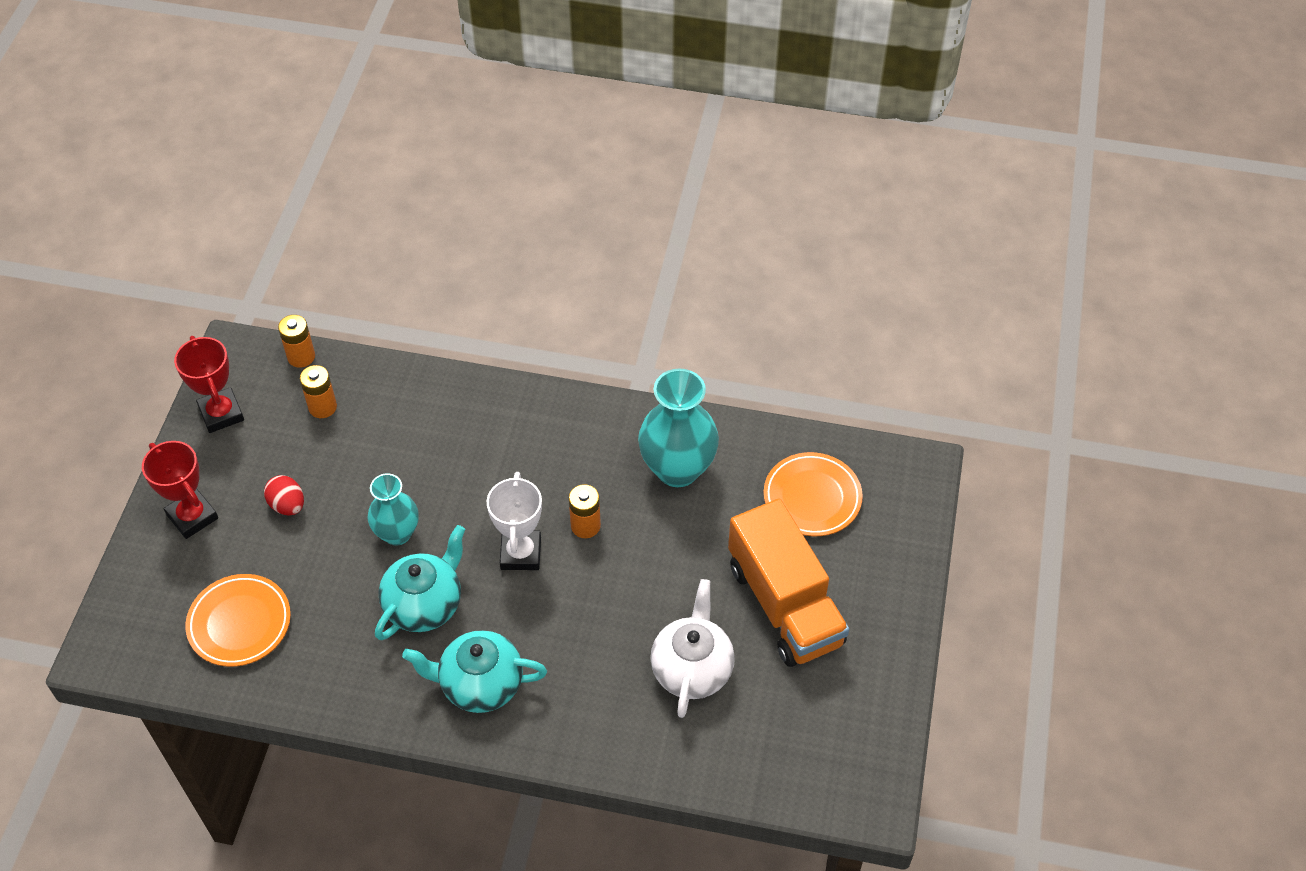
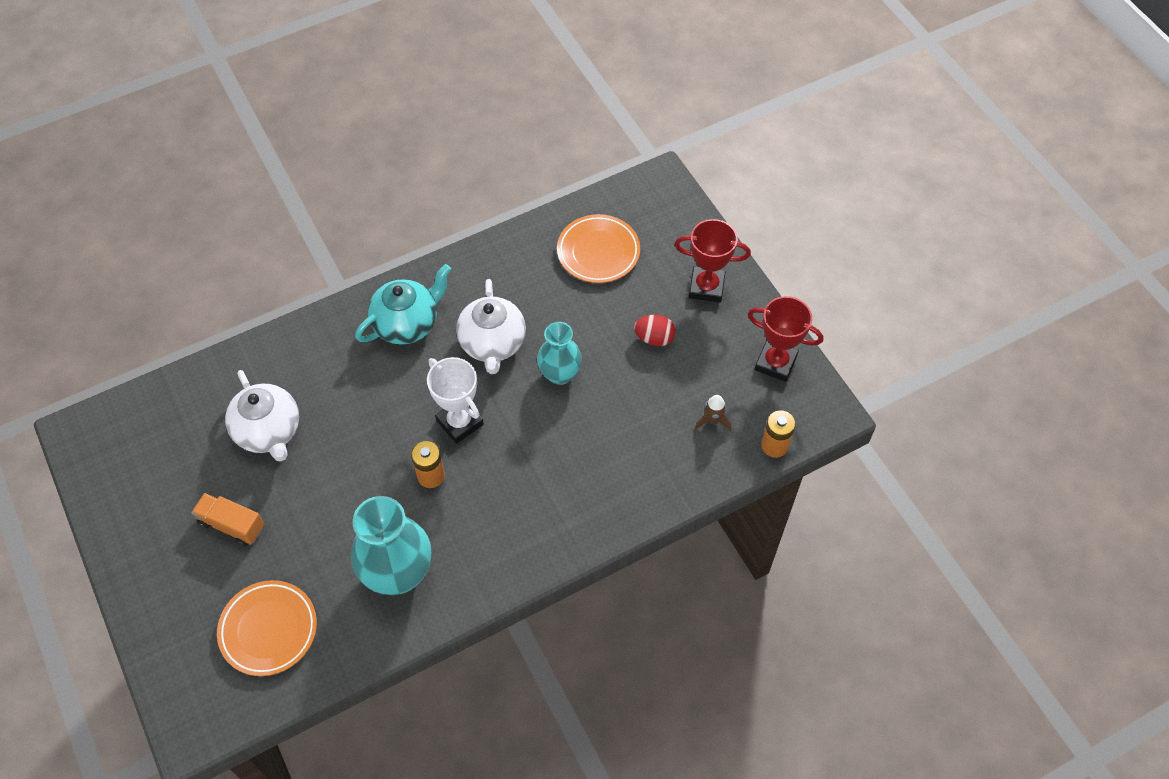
camera: 140 degrees right, 5 degrees up
orange battery [300,365,337,418] -> brown rocket [695,395,731,431]
turquoise teapot [375,525,465,640] -> white teapot [456,279,526,374]
orange truck [728,499,849,667] -> orange truck [191,493,264,546], size x0.49

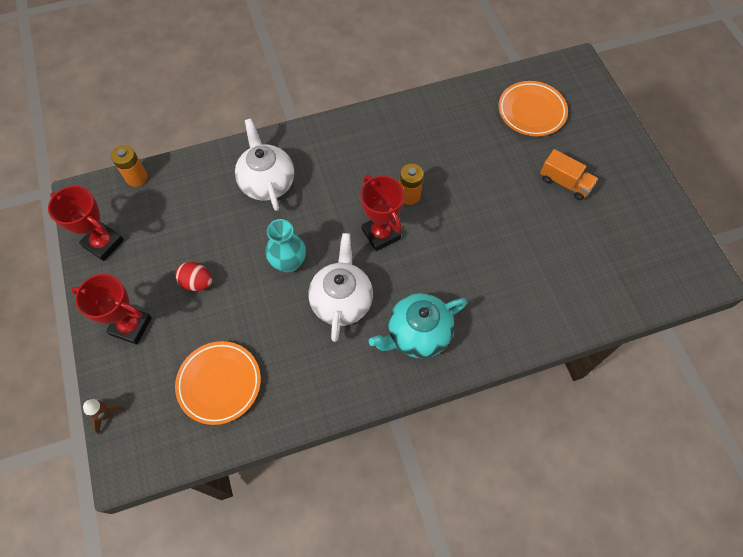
camera: 170 degrees left, 5 degrees up
white teapot [225,370,299,462] -> white teapot moved to [235,119,294,211]
turquoise vase [351,496,431,595] -> none
white trophy [427,357,484,444] -> red trophy [360,175,404,251]
brown rocket [695,395,731,431] -> brown rocket moved to [83,399,126,434]

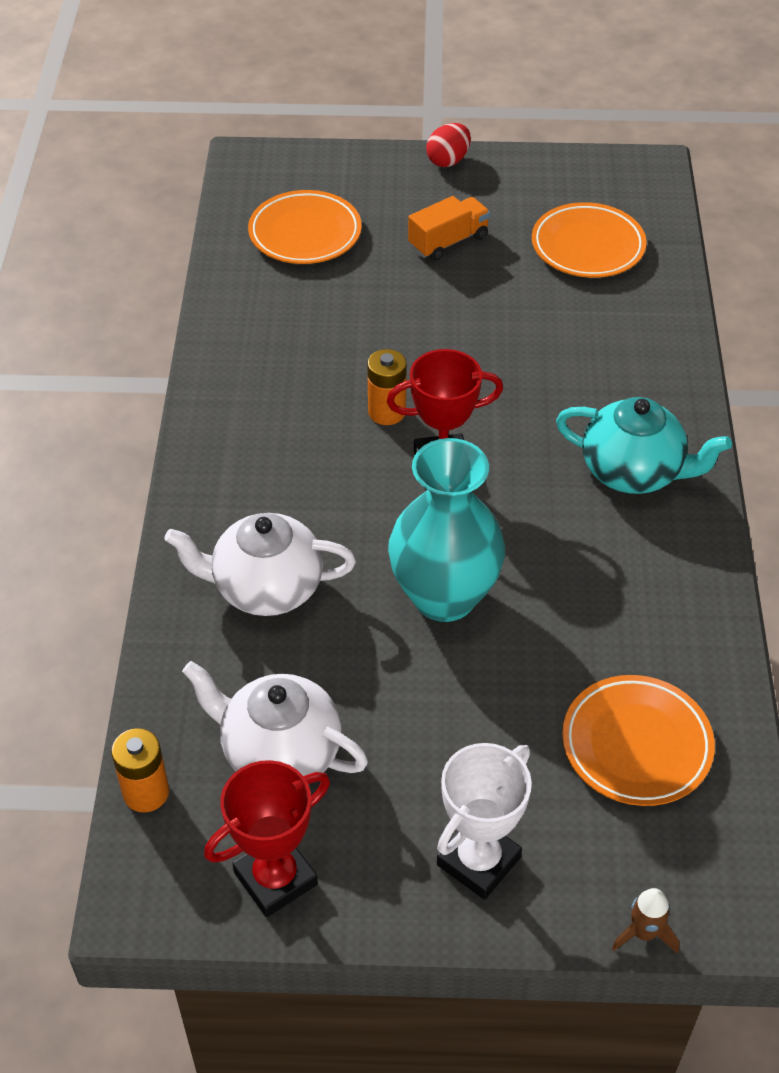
camera: 70 degrees left, 15 degrees down
red trophy [71,274,152,345] -> white trophy [437,743,532,900]
red egg [175,262,212,291] -> red egg moved to [426,123,471,167]
turquoise vase [266,219,306,273] -> turquoise vase [388,438,505,622], size x1.61
white teapot [308,233,373,342] -> white teapot moved to [182,661,368,776]
turquoise teapot [369,293,467,358] -> turquoise teapot turned 60 degrees counterclockwise [556,397,732,494]
none -> orange plate [532,202,647,278]

